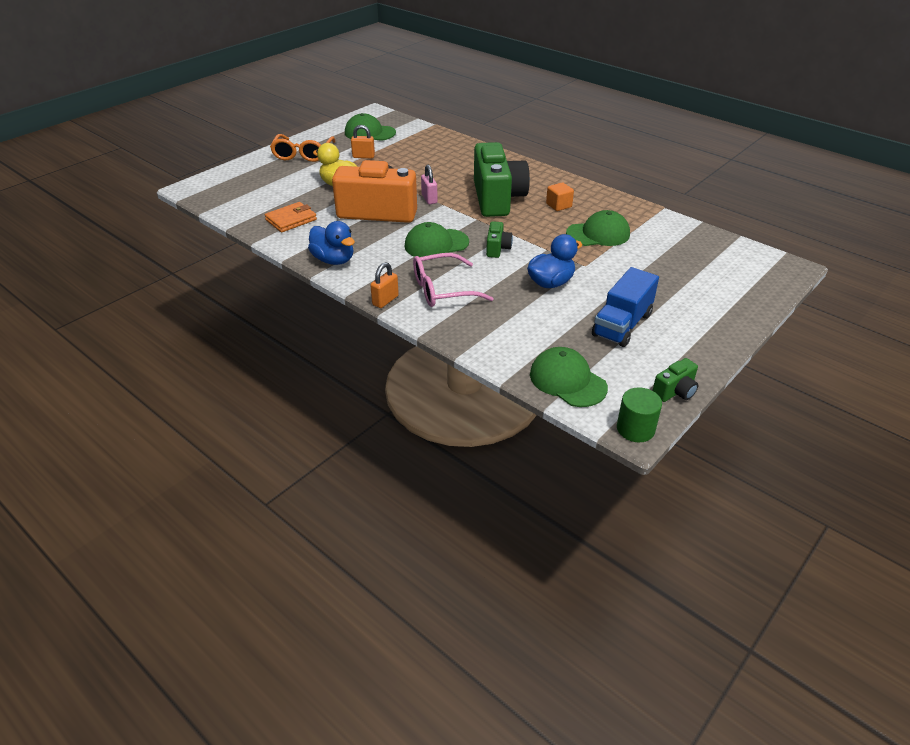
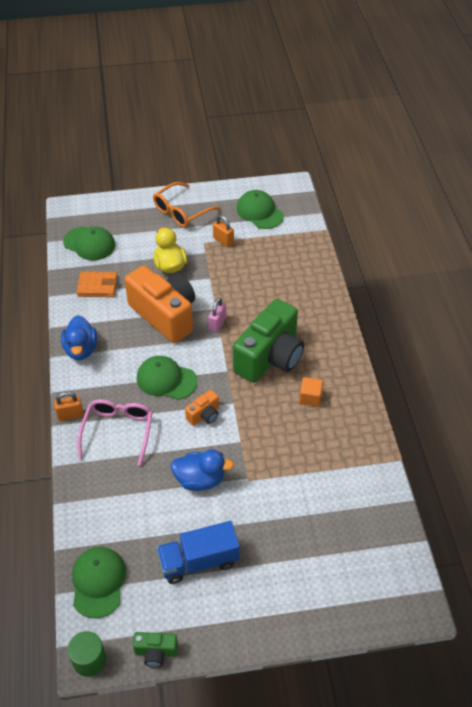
camera: 40 degrees right, 10 degrees up
pink glasses [413,253,494,307] -> pink glasses turned 75 degrees clockwise [77,399,153,466]
green camera [486,221,513,258] -> orange camera [185,390,219,426]
green cap [566,210,630,246] -> green cap moved to [63,226,115,261]

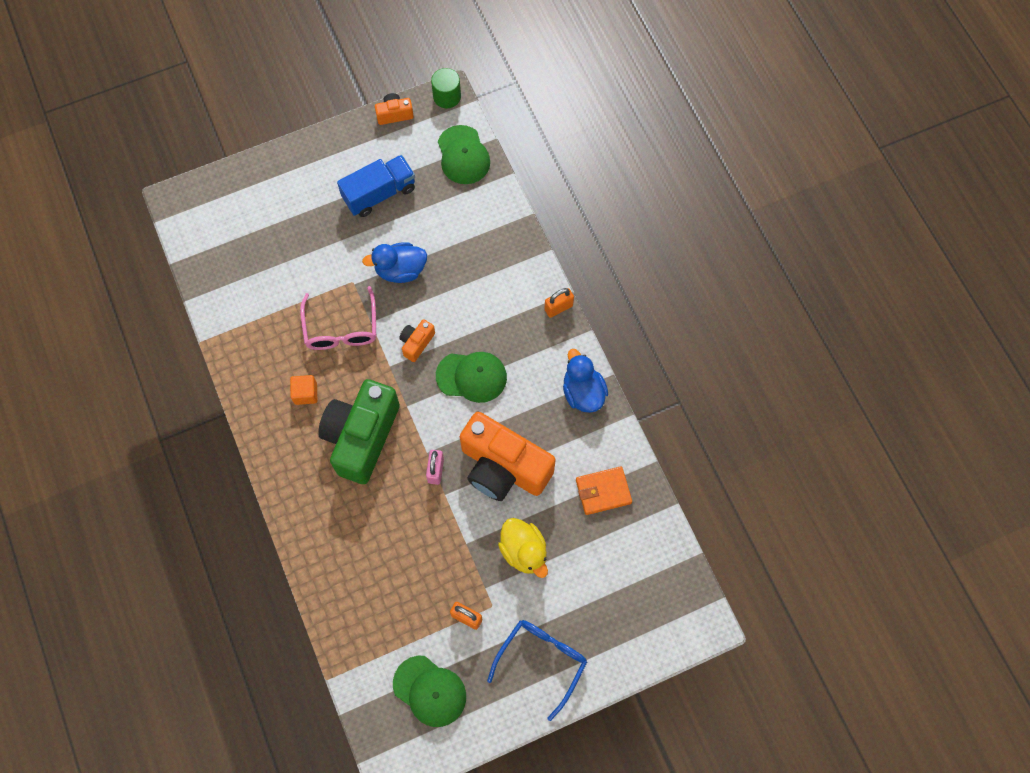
camera: 165 degrees right, 20 degrees up
green cap [63,226,115,261] -> none
pink glasses [77,399,153,466] -> pink glasses moved to [300,286,376,350]
green camera [133,632,178,667] -> orange camera [375,93,414,125]
orange glasses [153,182,221,227] -> blue glasses [487,620,587,721]

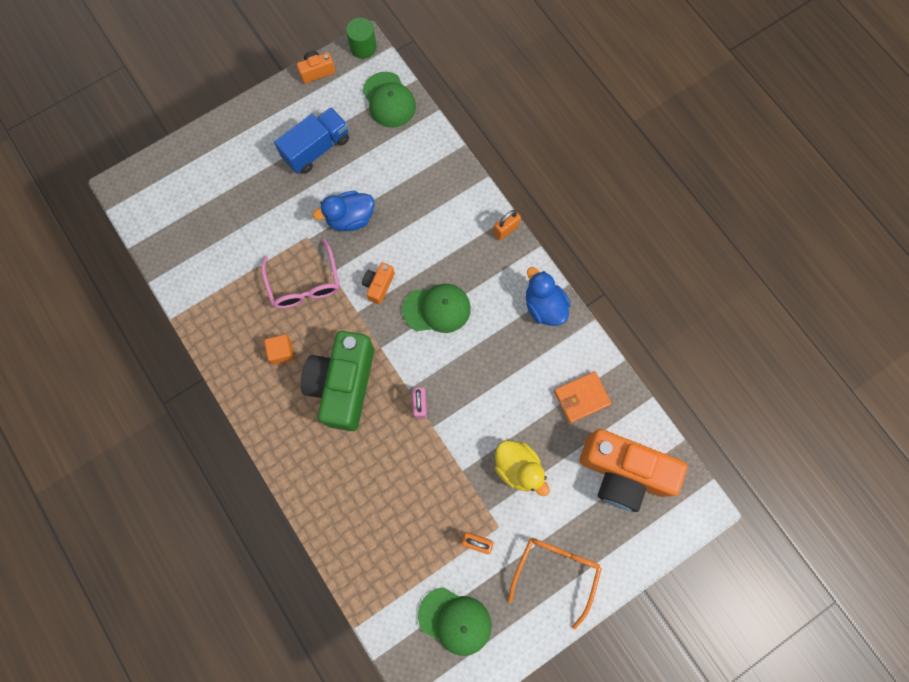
camera: 10 degrees left, 5 degrees up
orange camera [460,412,556,501] -> orange camera moved to [579,429,687,512]
blue glasses [487,620,587,721] -> orange glasses [508,538,602,629]

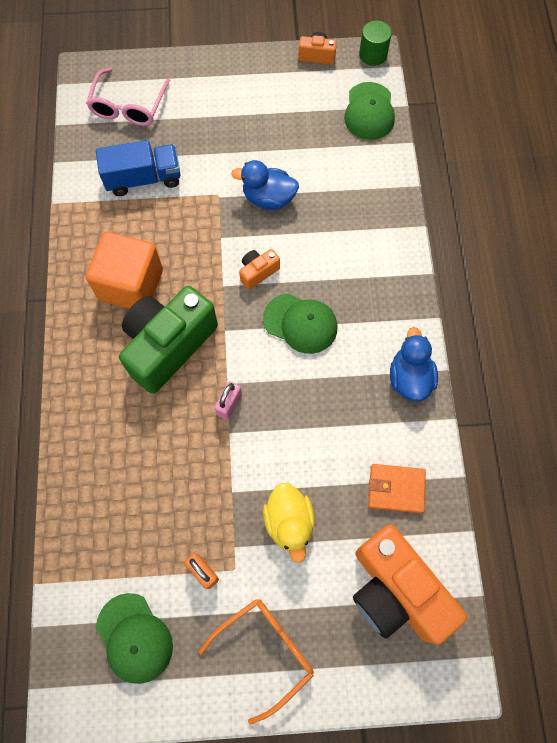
camera: 30 degrees right, 5 degrees down
pink glasses [261,239,340,309] -> pink glasses moved to [86,68,170,126]
orange cube [264,335,294,365] -> orange cube [86,232,163,309], size x2.20
blue truck [274,107,349,174] -> blue truck moved to [96,140,181,196]
orange padlock [493,210,521,241] -> none

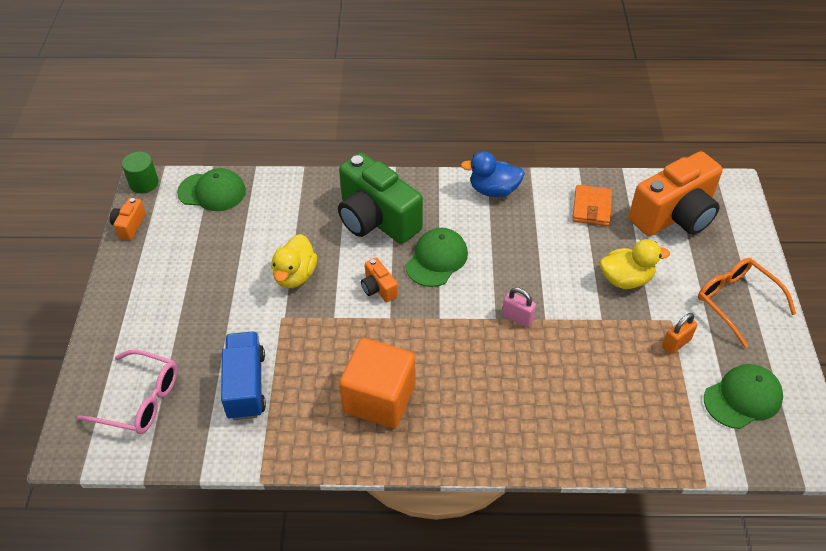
camera: 85 degrees left, 20 degrees down
green camera [119,286,218,394] -> green camera moved to [338,153,423,244]
blue duck [231,160,299,210] -> yellow duck [271,234,317,288]

